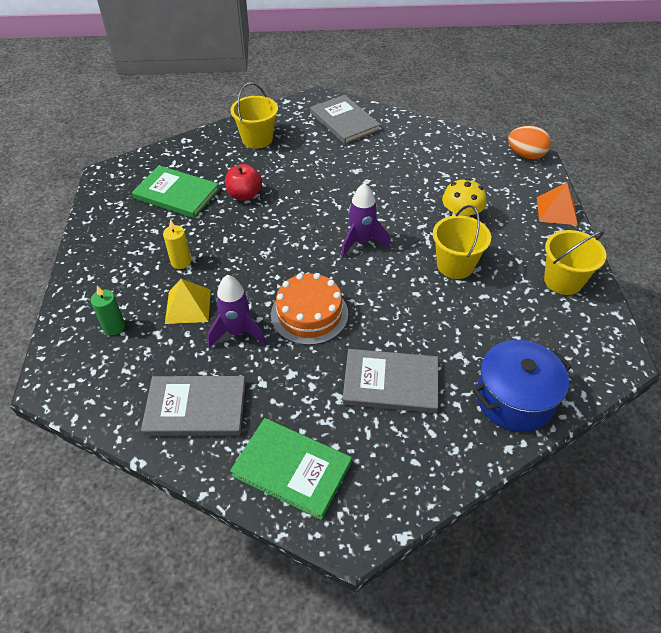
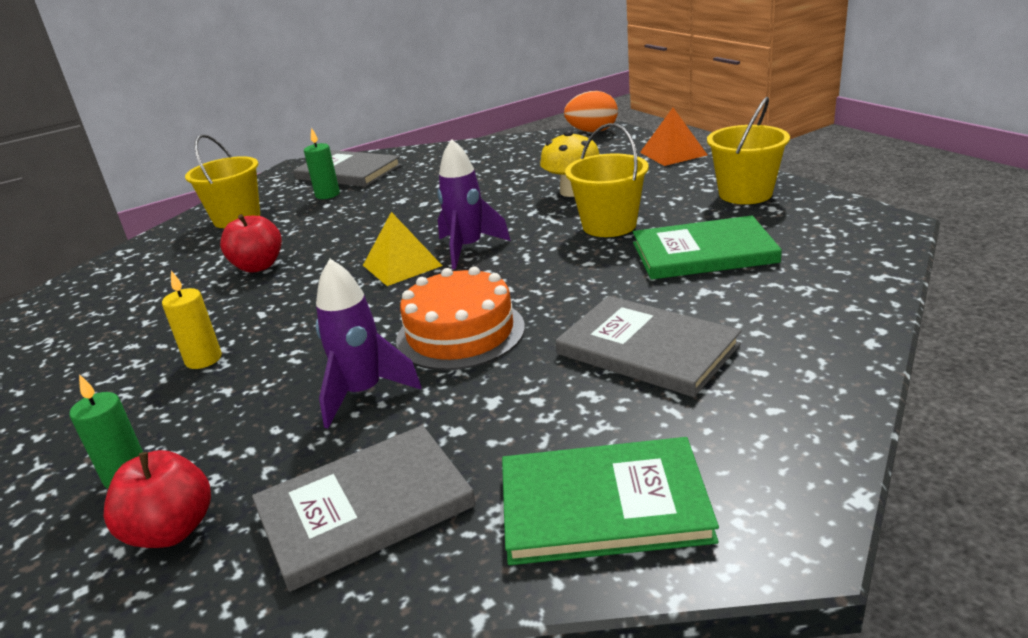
camera: 25 degrees left, 20 degrees down
green book [132,165,220,218] -> green book moved to [633,215,782,280]
yellow pyramid [165,279,211,324] -> yellow pyramid moved to [363,212,442,286]
grey book [342,349,438,413] -> grey book turned 60 degrees clockwise [556,296,741,397]
blue pot [473,340,572,432] -> none
none -> red apple [104,450,211,548]
none -> green candle [304,127,340,199]

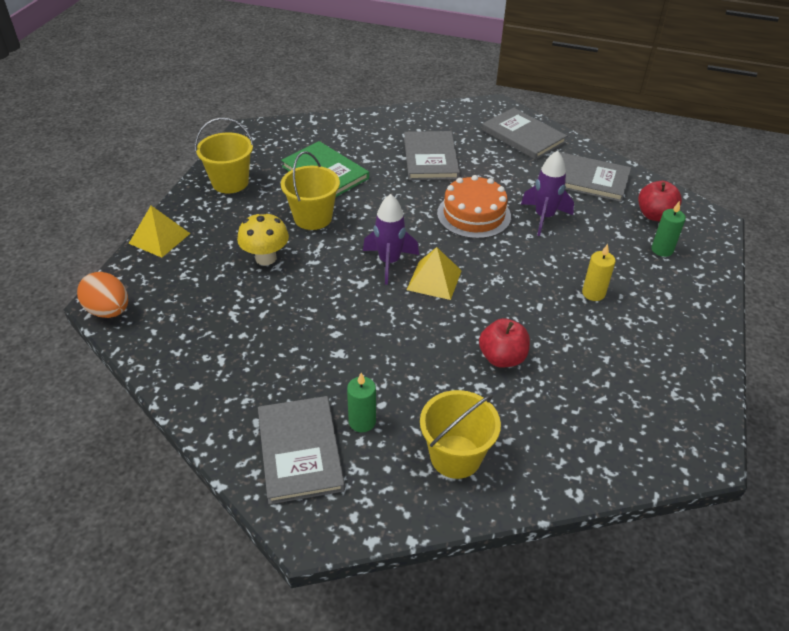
camera: 135 degrees left, 15 degrees up
green book [502,437,719,565] -> grey book [482,108,567,160]
orange pyramid [640,108,707,166] -> yellow pyramid [129,206,191,258]

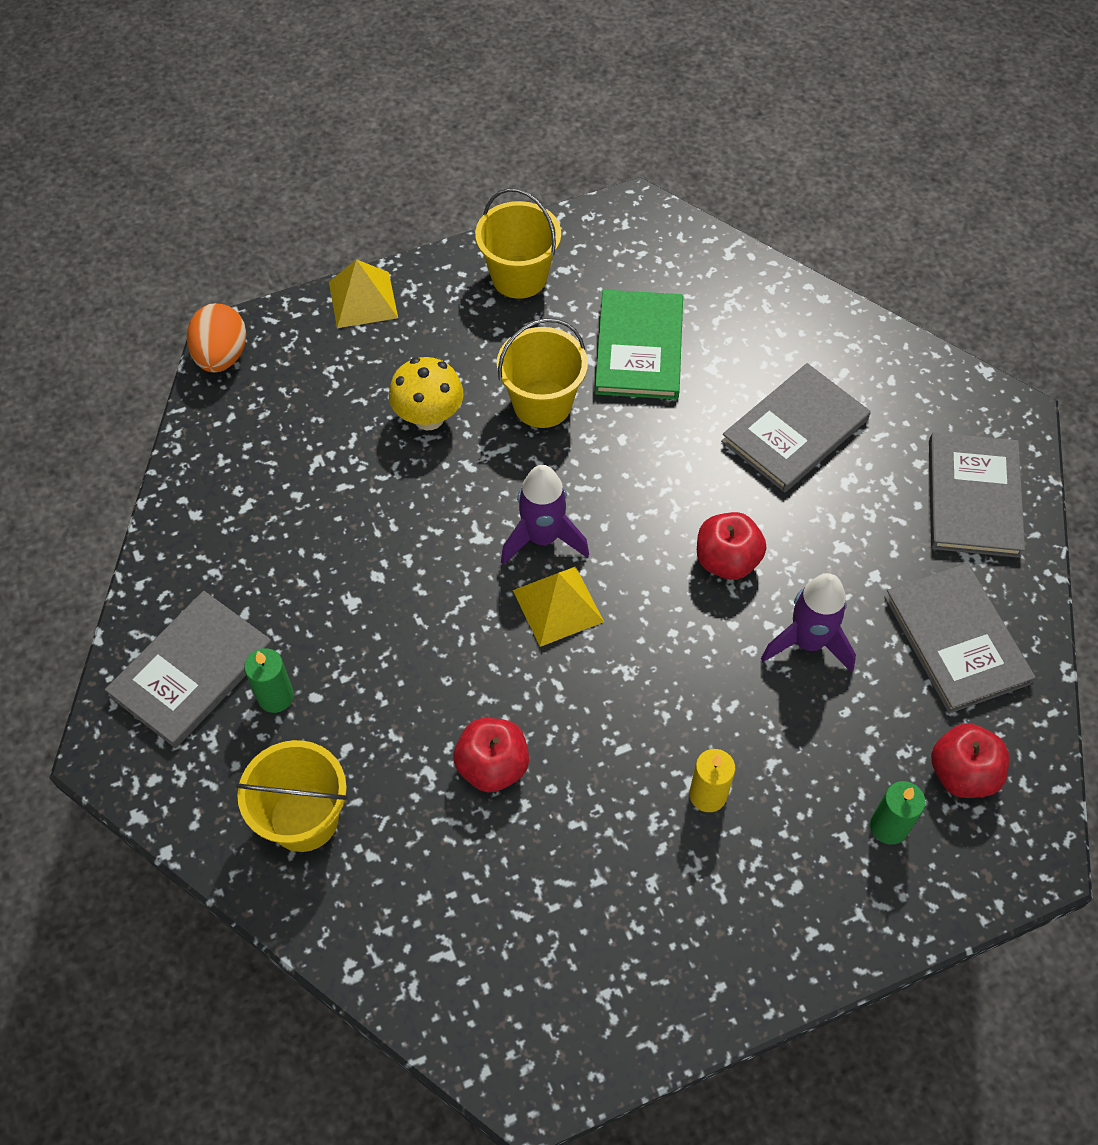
camera: 50 degrees right, 15 degrees up
orange cake [437,175,511,239] -> red apple [697,512,766,580]

